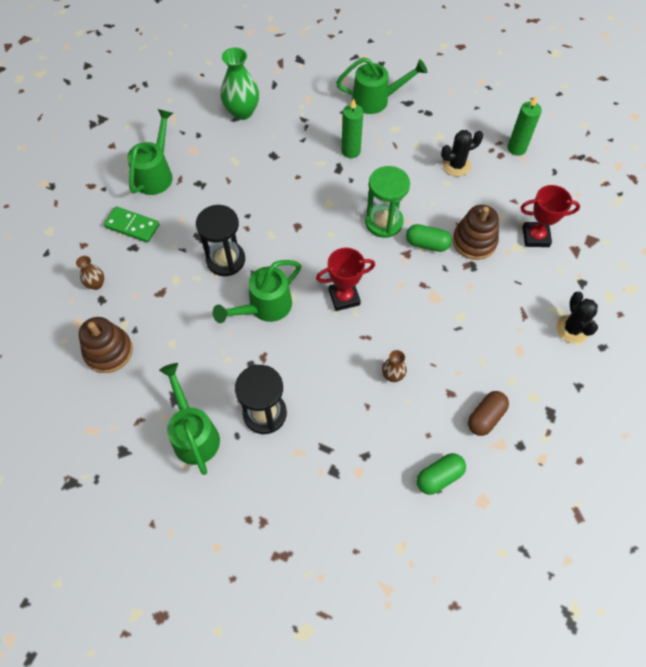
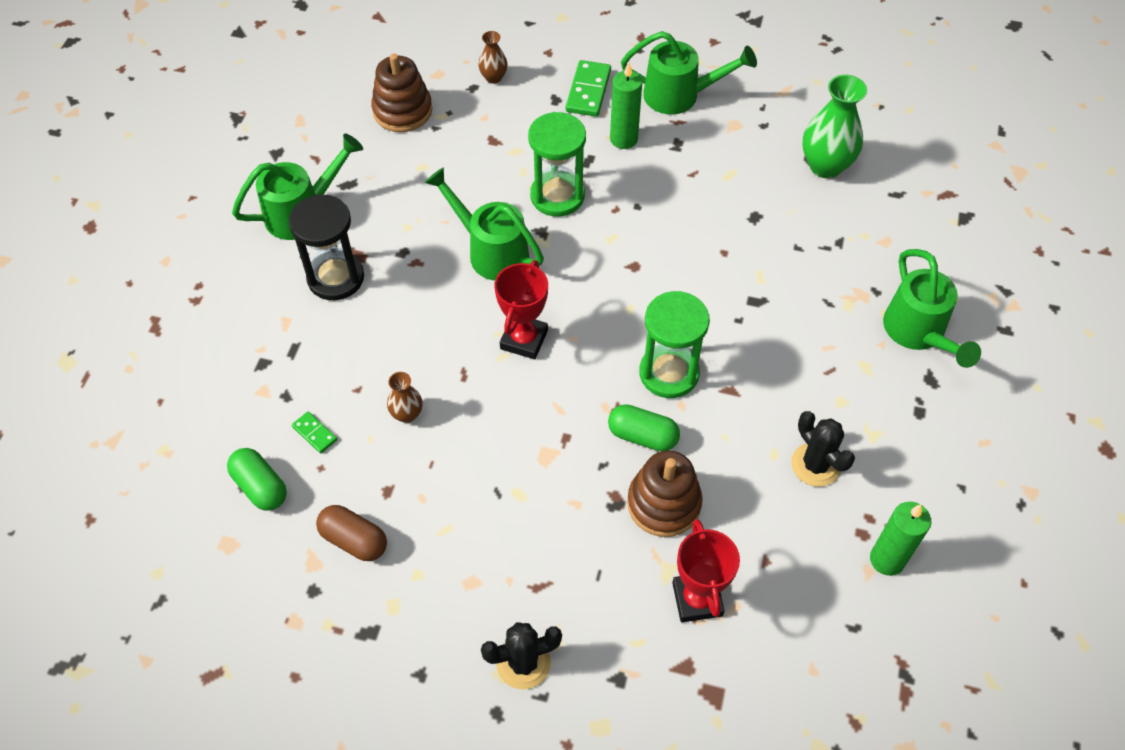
camera: 80 degrees right, 5 degrees down
black hourglass [196,205,245,276] -> green hourglass [528,112,586,217]
red trophy [316,248,375,311] -> red trophy turned 45 degrees clockwise [494,260,548,359]
green candle [342,99,363,158] -> green candle moved to [610,62,642,149]
green capsule [406,224,452,252] -> green capsule turned 75 degrees counterclockwise [608,404,680,451]
none -> green domino [292,411,337,453]

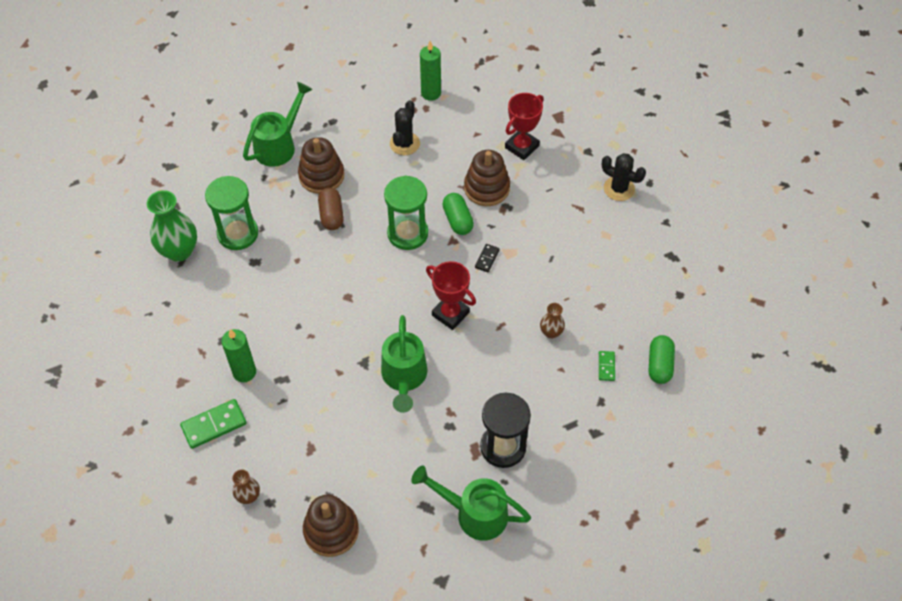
camera: 130 degrees left, 0 degrees up
brown capsule [316,505,387,561] -> brown capsule moved to [318,187,344,230]
red trophy [494,260,548,359] -> red trophy turned 60 degrees clockwise [426,261,476,330]
green hourglass [528,112,586,217] -> green hourglass moved to [205,176,258,250]
green watering can [621,31,757,115] -> none
none -> brown stacking toy [298,137,344,194]
none -> black domino [475,244,500,272]

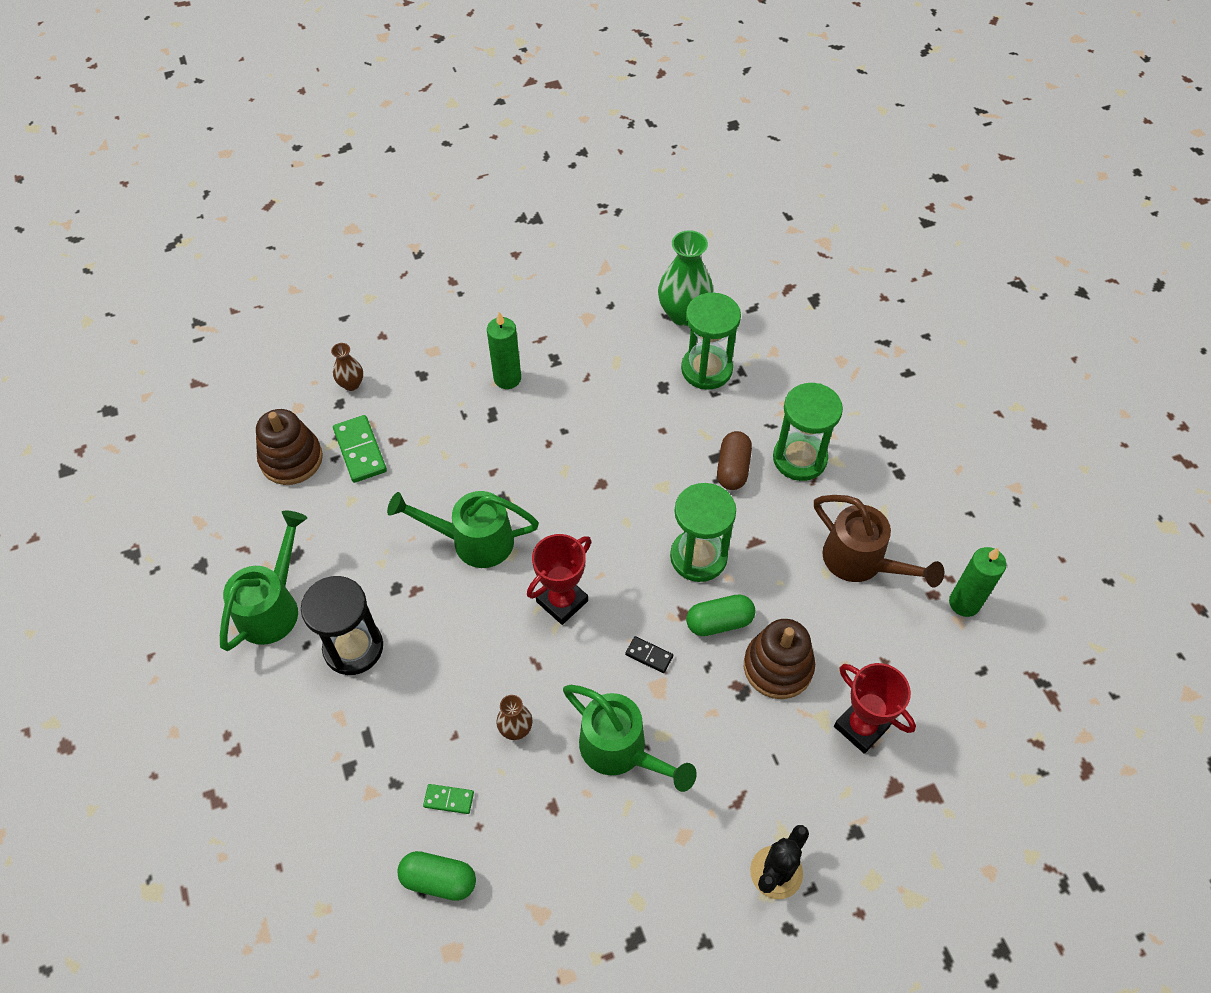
camera: 95 degrees right, 0 degrees up
green domino [180,399,247,449] -> green domino moved to [333,415,387,483]
green watering can [243,82,313,167] -> green watering can moved to [563,685,697,792]
brown stacking toy [298,137,344,194] -> green hourglass [773,383,843,481]
brown capsule [318,187,344,230] -> brown capsule turned 75 degrees counterclockwise [717,431,752,490]
black cactus [390,100,420,155] -> brown watering can [814,495,944,587]

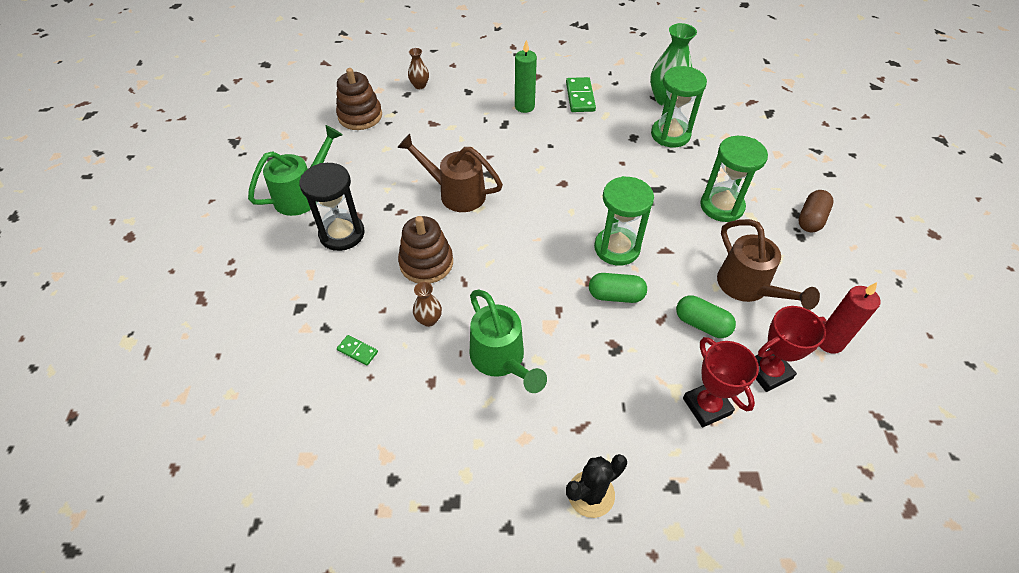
camera: 20 degrees right, 5 degrees down
green domino [333,415,387,483] -> green domino moved to [566,77,596,112]
green watering can [387,491,539,568] -> brown watering can [397,134,503,212]
green capsule [397,851,476,901] -> green capsule moved to [676,295,736,338]
red trophy [527,534,591,625] -> red trophy moved to [755,306,826,392]
black domino [625,636,673,673] -> none
brown capsule [717,431,752,490] -> brown capsule moved to [798,190,834,232]
brown stacking toy [744,619,815,699] -> brown stacking toy moved to [398,216,453,284]
green candle [949,547,1007,617] -> red candle [819,282,880,354]

